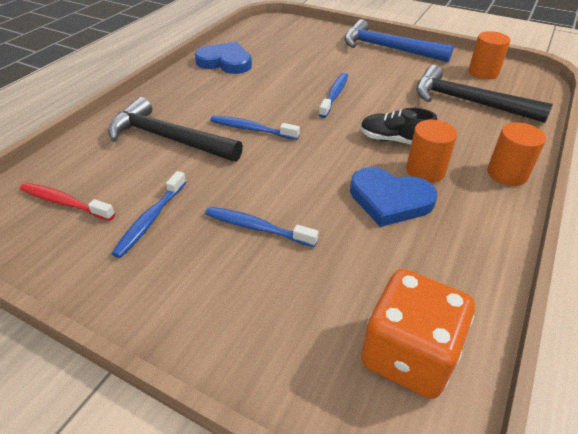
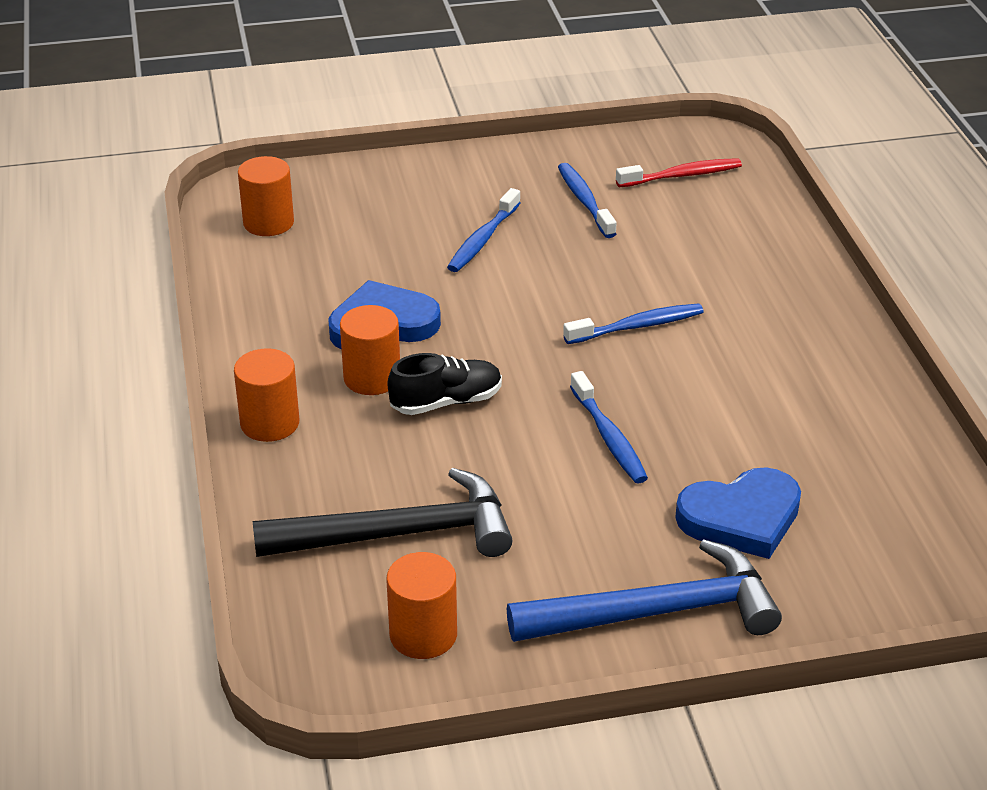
camera: 140 degrees right, 5 degrees down
black hammer [108,97,243,162] -> none
blue heart [195,42,252,74] -> blue heart moved to [675,467,801,559]
blue toothbrush [205,207,319,247] -> blue toothbrush turned 135 degrees clockwise [447,188,520,272]
orange dice [361,269,475,399] -> orange cylinder [238,156,294,236]

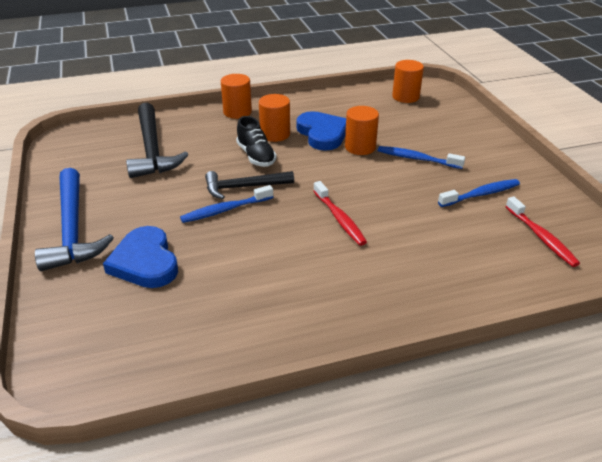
camera: 85 degrees right, 0 degrees up
orange cylinder [386,552,457,659] -> orange cylinder moved to [345,106,379,155]
blue toothbrush [563,303,704,344] -> red toothbrush [314,181,367,246]
none -> black hammer [205,171,294,199]

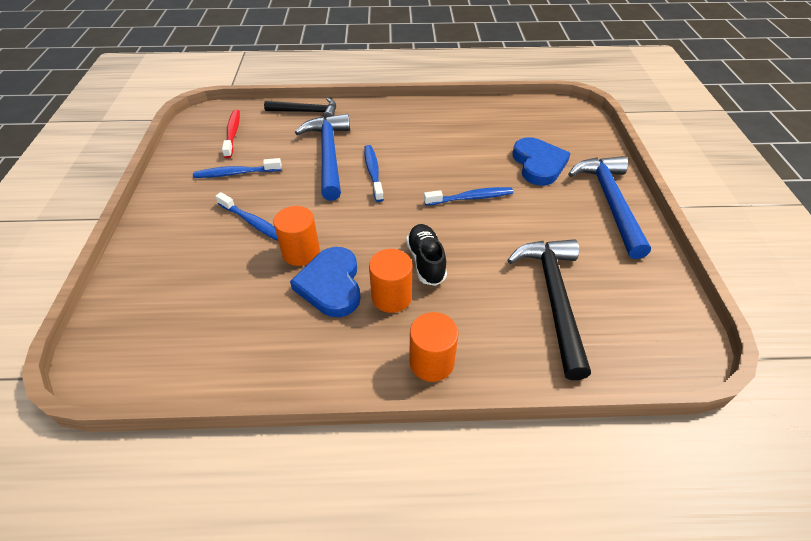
camera: 165 degrees left, 10 degrees up
black hammer [205,171,294,199] -> black hammer moved to [264,97,336,120]
red toothbrush [314,181,367,246] -> blue toothbrush [364,145,384,202]
orange cylinder [392,60,424,103] -> none
none -> blue hammer [295,114,350,201]

